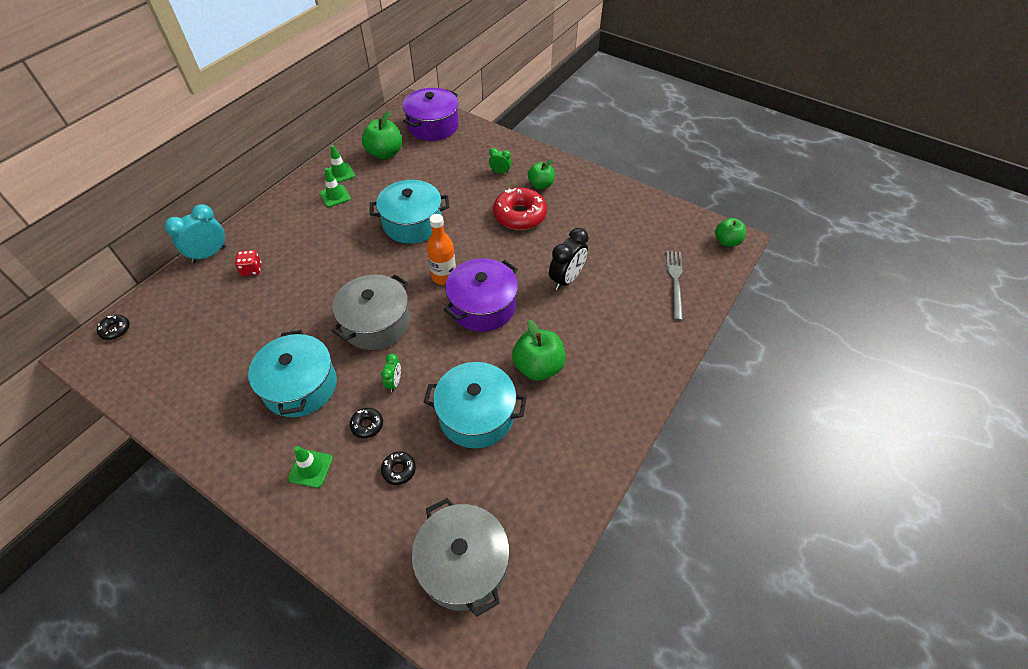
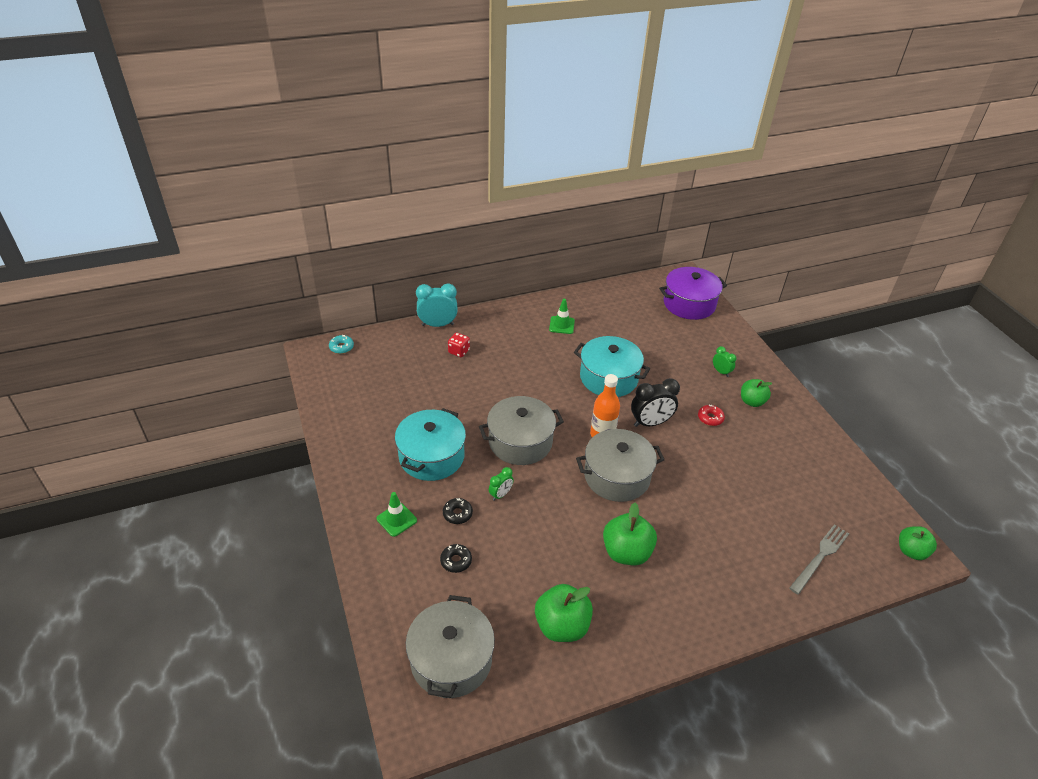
camera: 35 degrees right, 10 degrees down
black donut [97,315,130,340] -> turquoise donut [329,335,354,354]
green traffic cone [329,145,355,183] -> none
green apple [362,111,402,159] -> green apple moved to [535,584,593,642]
turquoise pot [424,362,526,448] -> none
purple pot [444,258,518,332] -> grey pot [576,429,665,502]
red donut [493,187,547,230] -> red donut [698,405,725,426], size x0.47
black clock [549,228,588,290] -> black clock moved to [631,378,680,427]

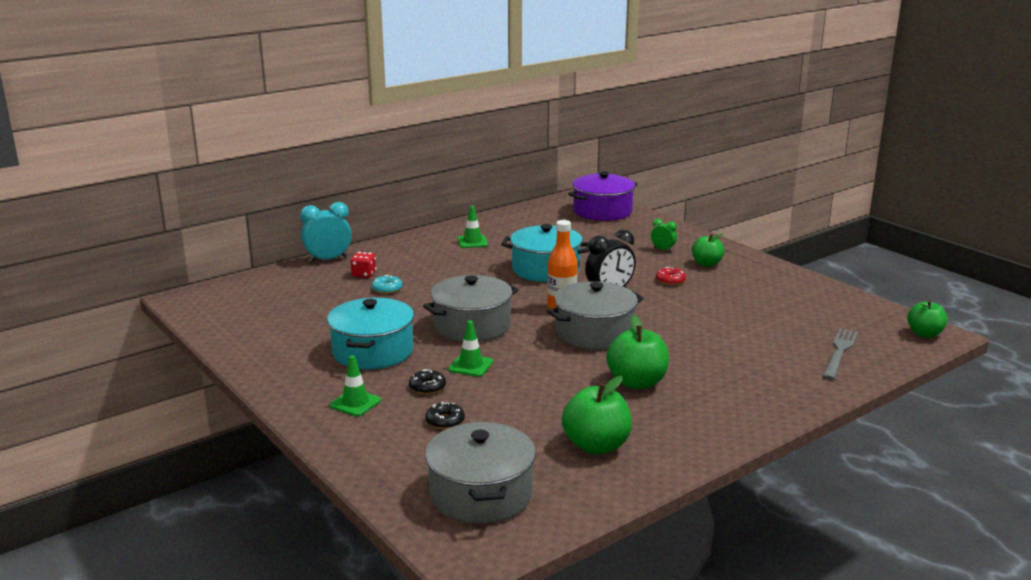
camera: 15 degrees left, 20 degrees down
turquoise donut [329,335,354,354] -> turquoise donut moved to [372,275,402,294]
green clock [489,467,513,501] -> green traffic cone [448,321,493,377]

